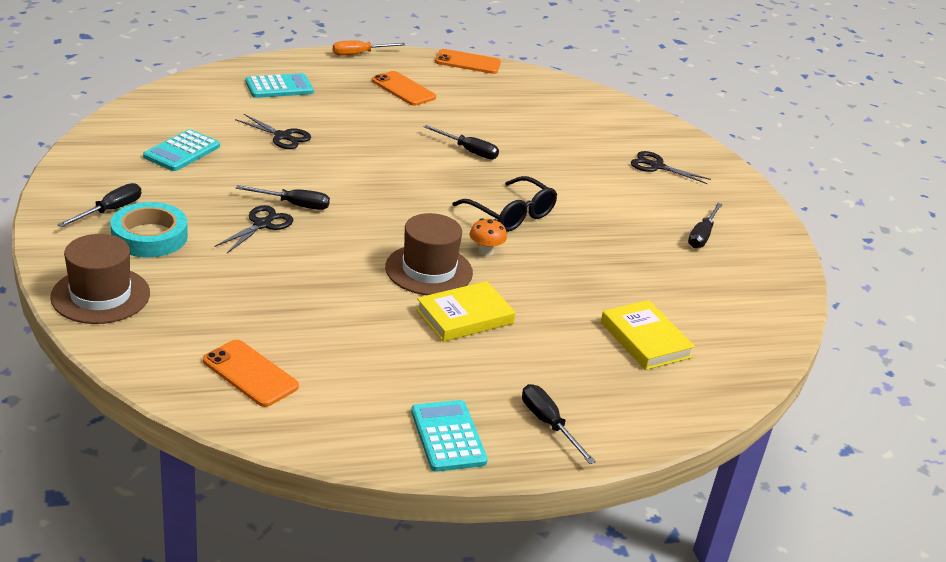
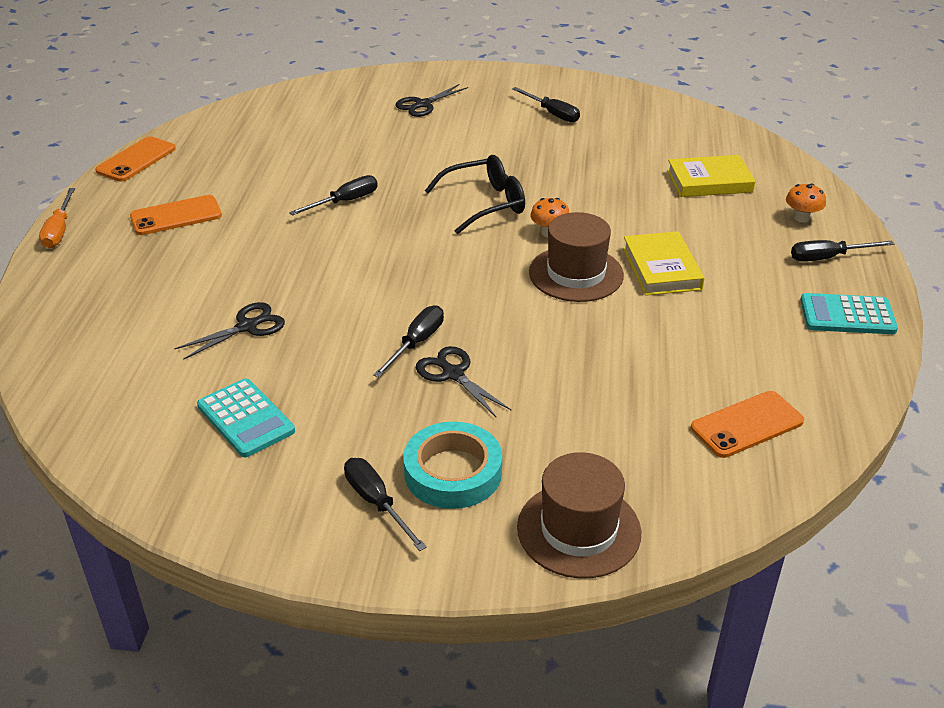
camera: 65 degrees left, 5 degrees up
turquoise calculator [245,73,314,98] -> none
none -> orange mushroom [786,183,826,223]

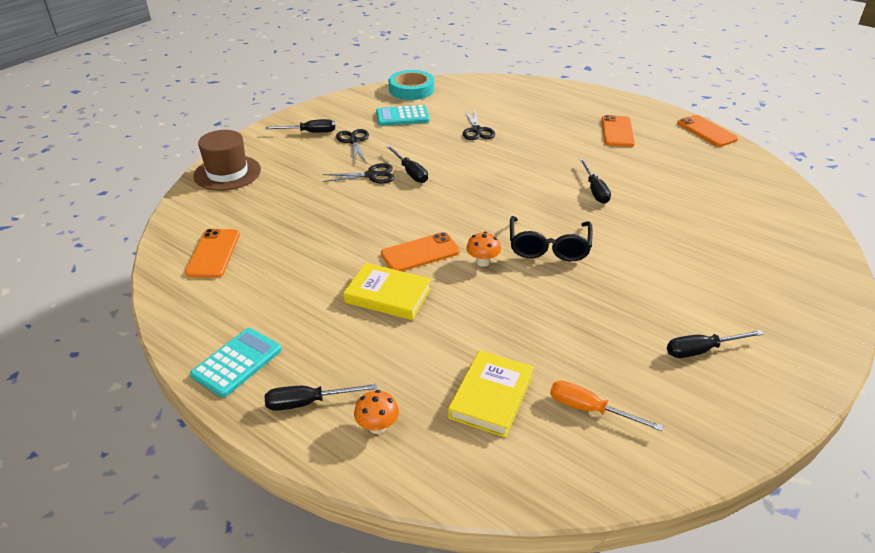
camera: 120 degrees right, 0 degrees up
orange screwdriver [39,188,75,248] -> orange screwdriver moved to [550,380,663,431]
black scissors [395,84,468,117] -> black scissors moved to [336,129,369,163]
turquoise tape [403,421,502,509] -> turquoise tape moved to [388,70,434,100]
brown hat [529,212,624,302] -> orange phone [381,232,460,271]
black screwdriver [791,240,895,262] -> black screwdriver turned 120 degrees counterclockwise [265,384,378,411]

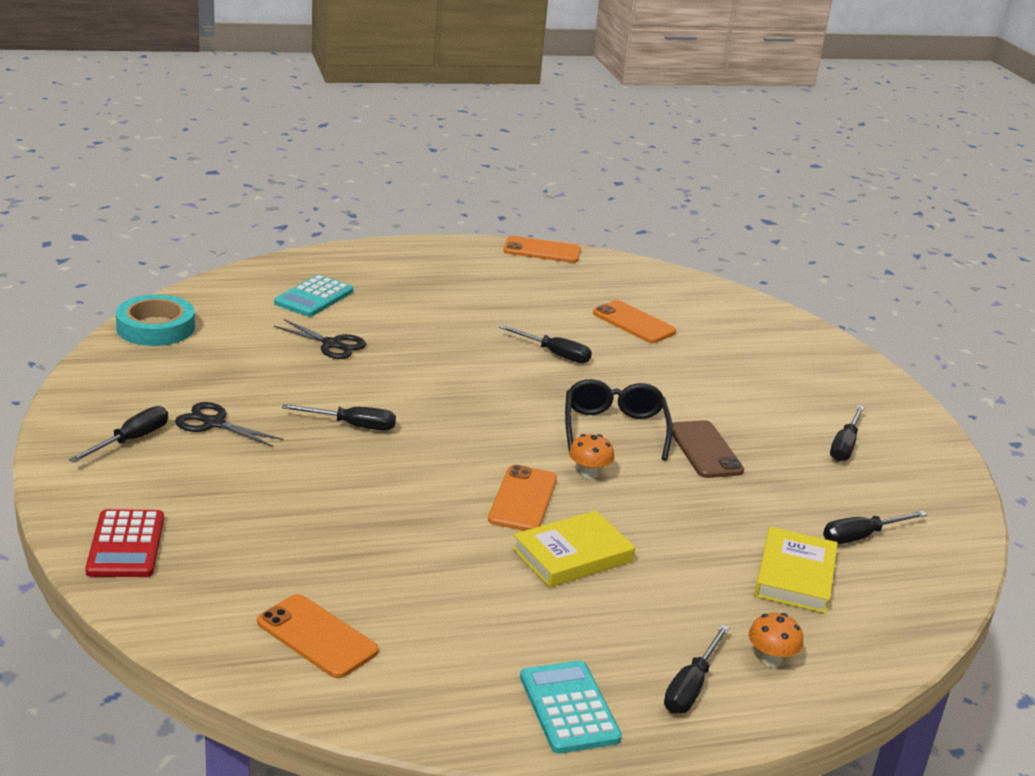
camera: 55 degrees left, 10 degrees down
brown hat [193,130,261,191] -> red calculator [85,509,164,577]
black scissors [322,163,395,183] -> none
turquoise calculator [376,105,430,126] -> turquoise calculator moved to [274,275,353,317]
yellow book [448,350,534,438] -> yellow book turned 45 degrees clockwise [754,527,838,614]
black glasses [510,216,593,261] -> black glasses turned 135 degrees counterclockwise [565,379,673,461]
orange screwdriver [550,380,663,431] -> black screwdriver [823,511,928,544]
orange phone [602,115,635,147] -> orange phone moved to [593,300,676,343]
none -> brown phone [672,420,744,478]

